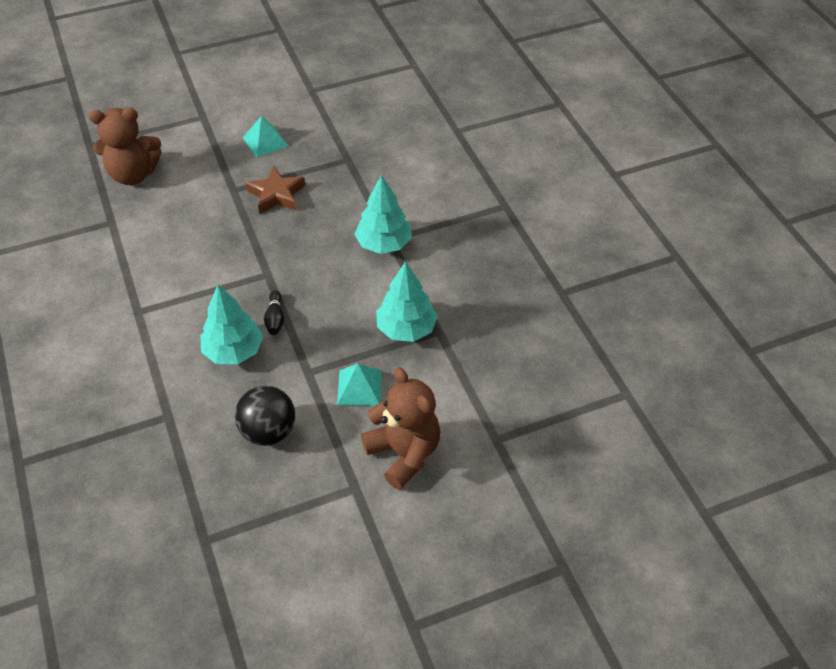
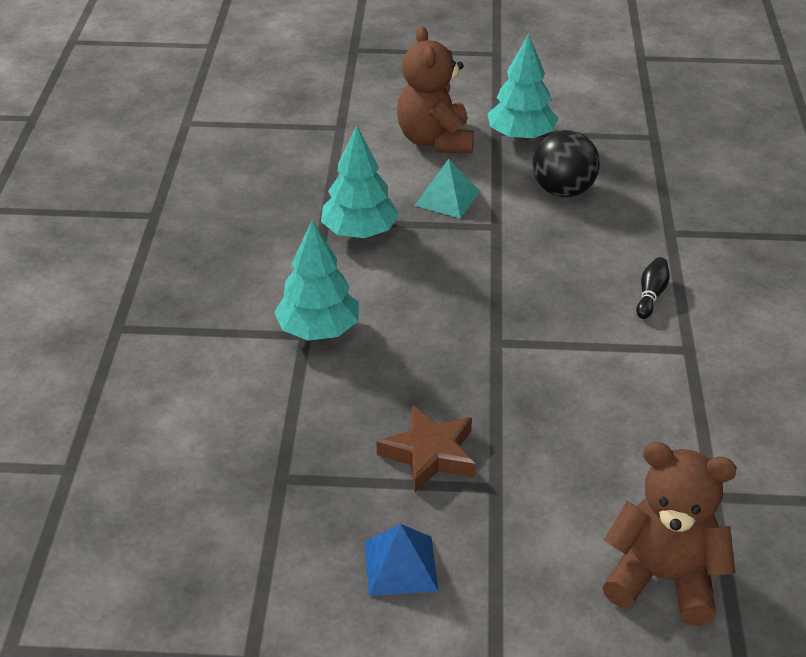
camera: 155 degrees left, 10 degrees down
turquoise tree [200,285,263,364] -> turquoise tree moved to [487,34,558,141]
turquoise pyramid [243,116,288,158] -> blue pyramid [365,524,438,596]
black bowling pin [264,290,284,335] -> black bowling pin moved to [636,257,670,319]

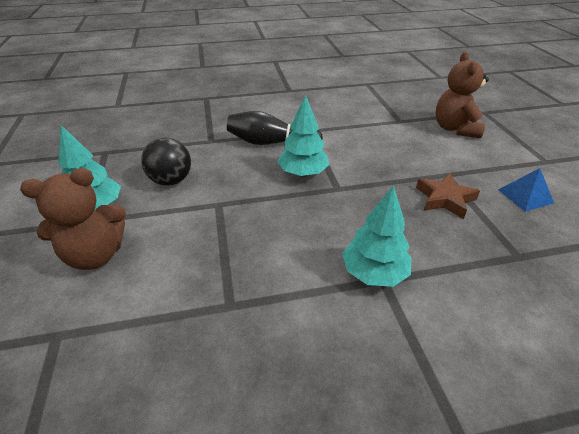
camera: 105 degrees left, 0 degrees up
turquoise tree [321,126,399,238] -> turquoise tree moved to [277,95,329,177]
turquoise pyramid [414,159,480,219] -> none
black bowling pin [636,257,670,319] -> black bowling pin [227,111,323,145], size x2.13

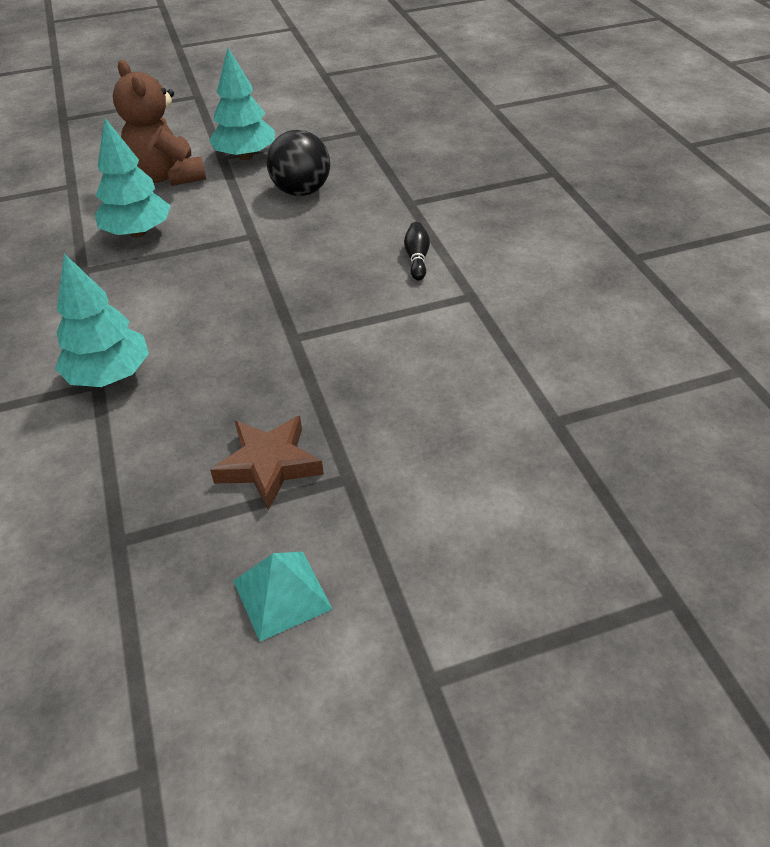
camera: 85 degrees right, 5 degrees up
black bowling pin [227,111,323,145] -> black bowling pin [404,222,430,281], size x0.47
turquoise tree [277,95,329,177] -> turquoise tree moved to [95,118,171,237]
brown teddy bear [435,52,489,138] -> none
blue pyramid [498,168,554,211] -> turquoise pyramid [234,552,332,641]

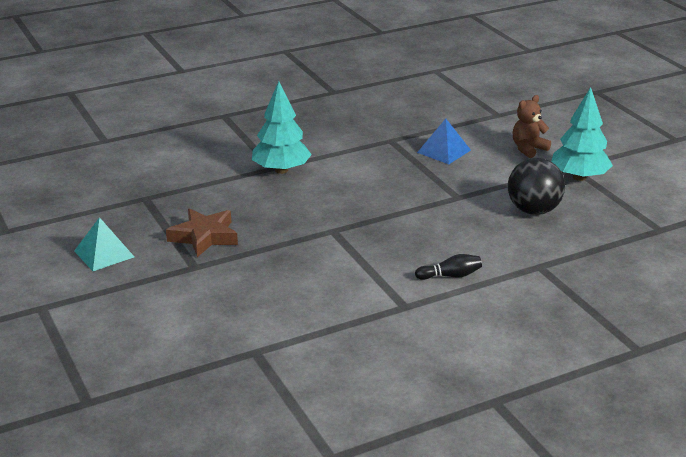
camera: 80 degrees right, 15 degrees down
turquoise tree [95,118,171,237] -> blue pyramid [417,119,471,164]
brown teddy bear [113,60,206,186] -> brown teddy bear [513,95,551,158], size x0.57

